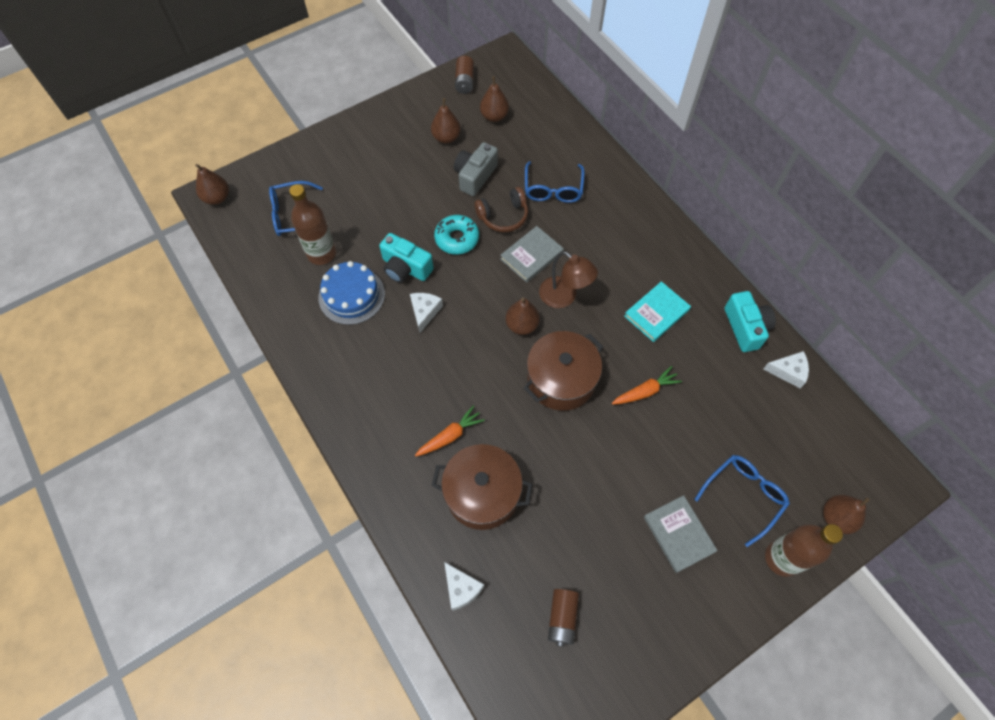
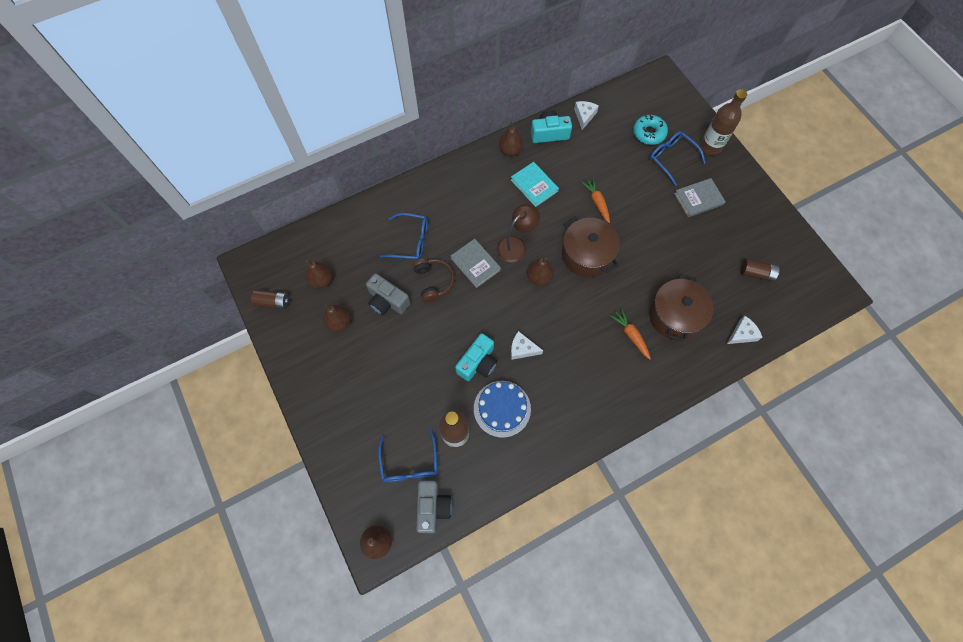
camera: 85 degrees left, 5 degrees up
turquoise donut [434,215,479,254] -> turquoise donut moved to [633,115,668,145]
brown pear [823,495,870,534] -> brown pear moved to [499,122,523,156]
none -> grey camera [416,480,452,533]

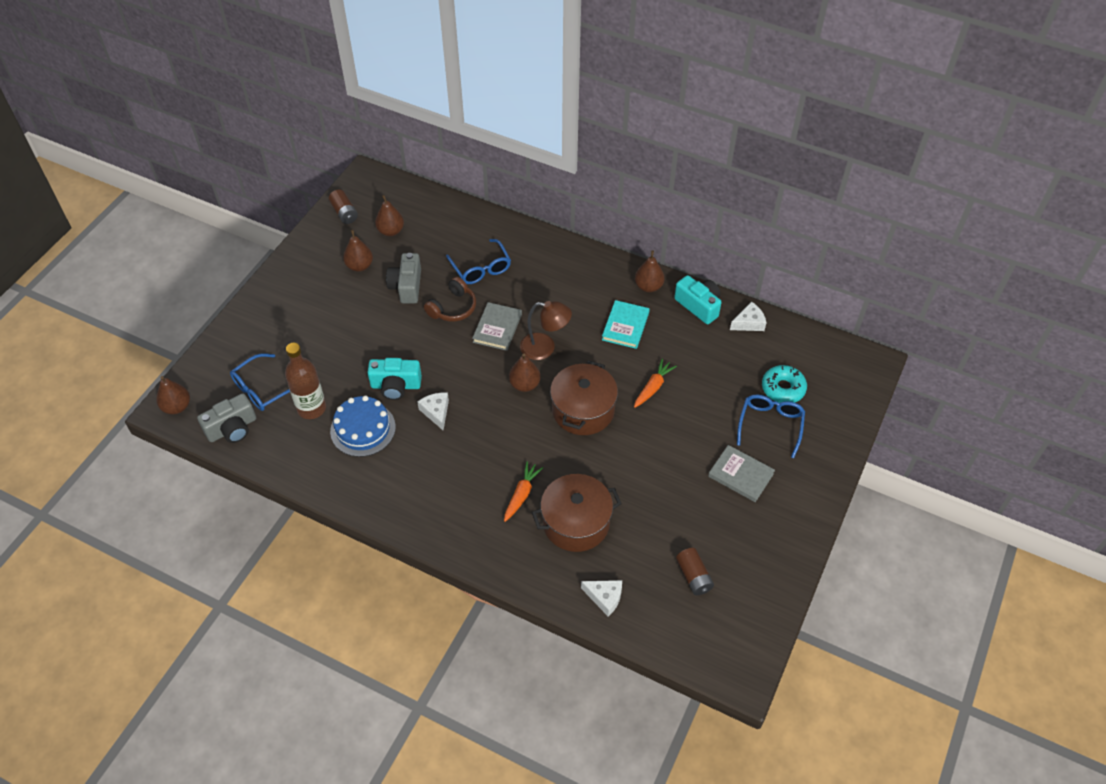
camera: 55 degrees right, 15 degrees down
brown bottle [700,89,747,155] -> none

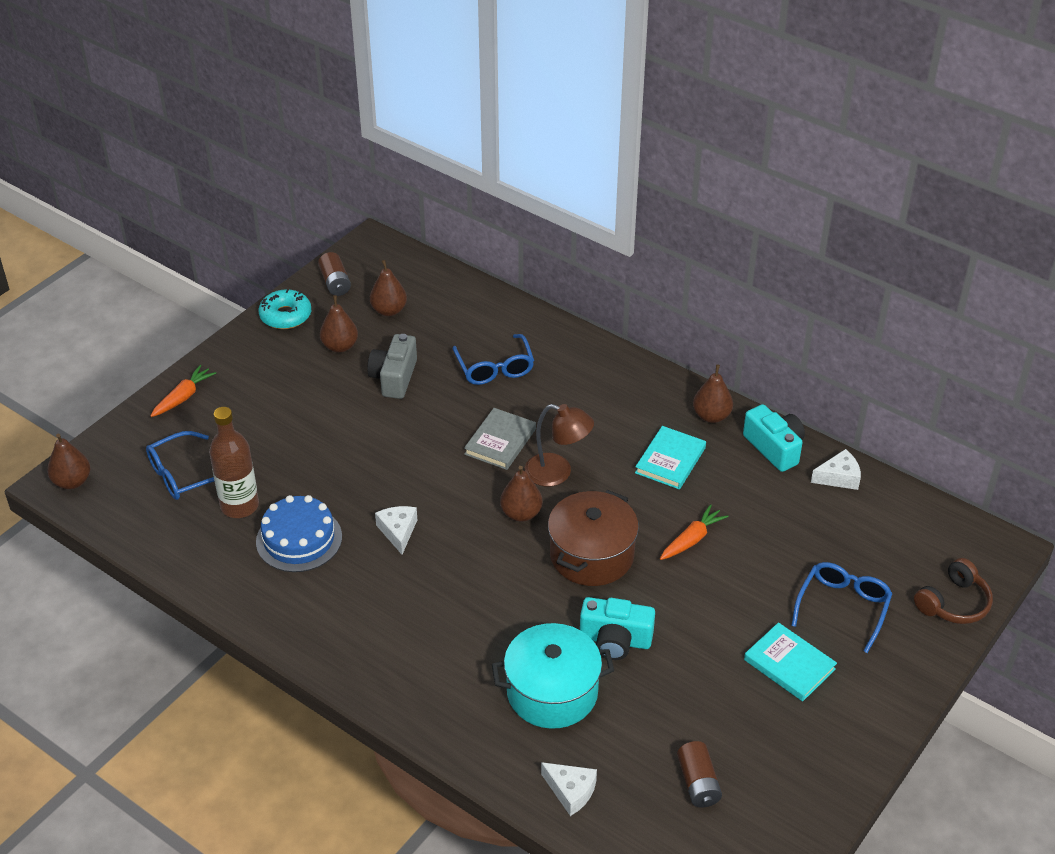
camera: 10 degrees right, 10 degrees down
grey camera [197,393,256,443] -> none
turquoise camera [367,358,422,400] -> turquoise camera moved to [580,597,655,660]
brown headphones [424,277,476,322] -> brown headphones moved to [914,558,993,624]
orange carrot [504,461,543,522] -> orange carrot moved to [151,365,216,417]
brown pot [532,474,622,552] -> turquoise pot [492,623,614,729]
grey book [708,445,775,502] -> turquoise book [744,622,837,701]
turquoise donut [762,365,807,403] -> turquoise donut moved to [259,289,311,329]

